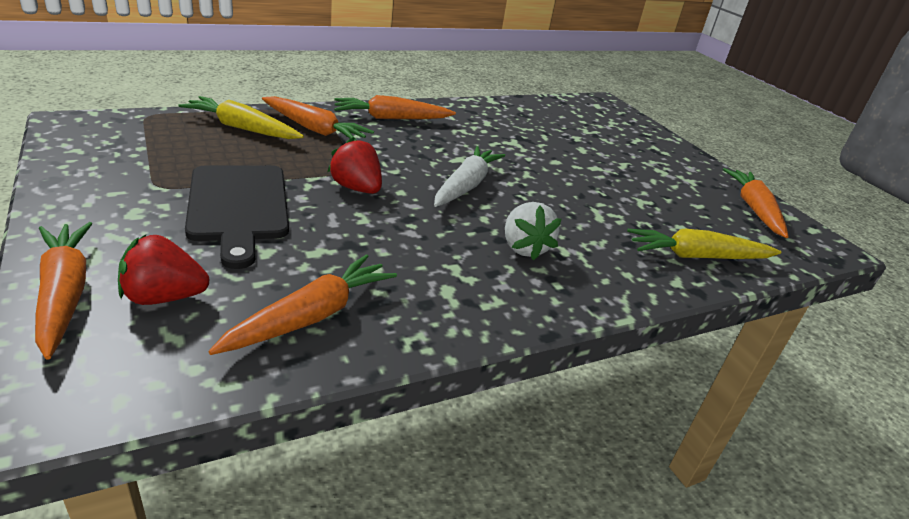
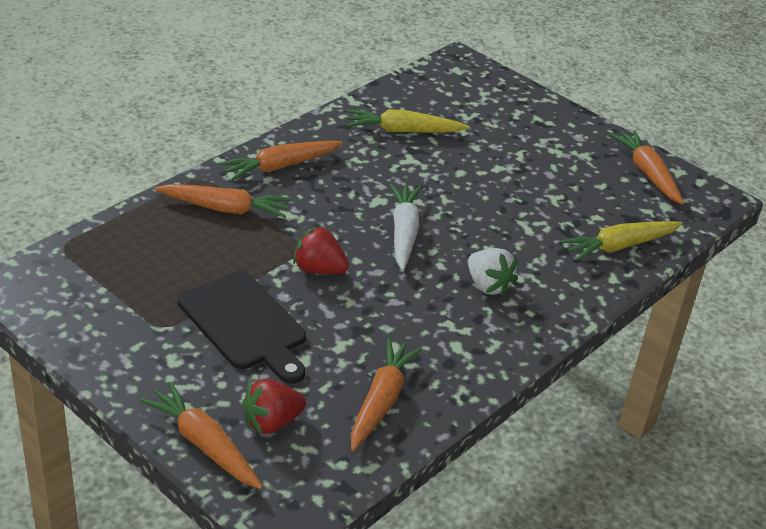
camera: 20 degrees left, 5 degrees up
yellow carrot [178,96,304,139] -> yellow carrot moved to [347,109,470,133]

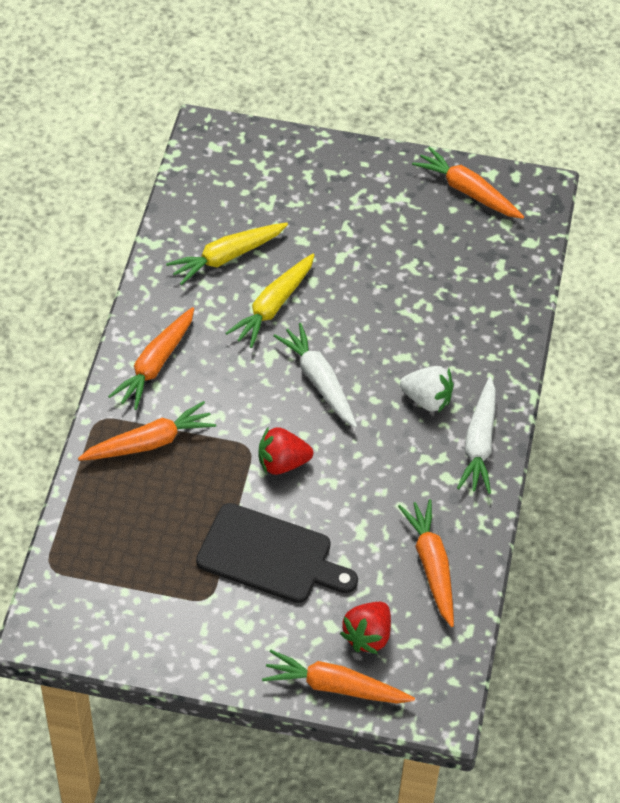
camera: 30 degrees left, 15 degrees up
yellow carrot [560,221,682,261] -> yellow carrot moved to [225,254,315,348]
none -> white carrot [457,377,496,494]

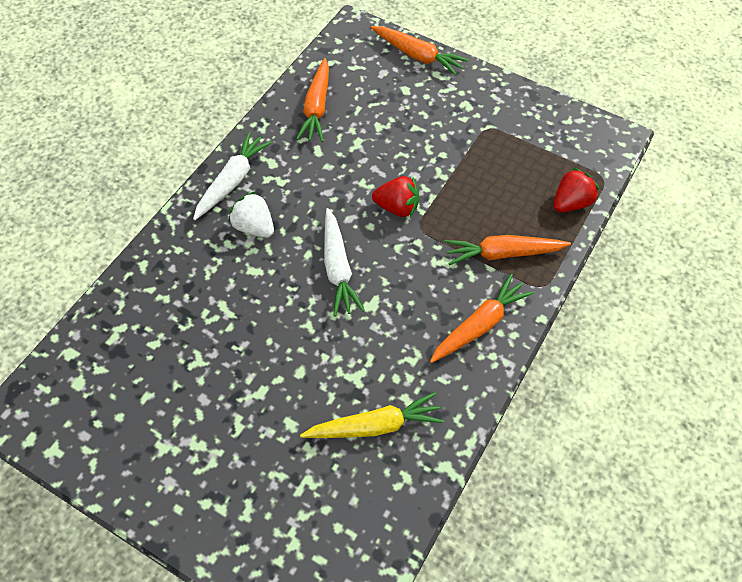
camera: 160 degrees left, 5 degrees up
black cutting board [196,503,358,603] -> none
yellow carrot [225,254,315,348] -> none
red strawberry [340,602,391,654] -> red strawberry moved to [554,168,599,213]
orange carrot [412,147,524,219] -> none

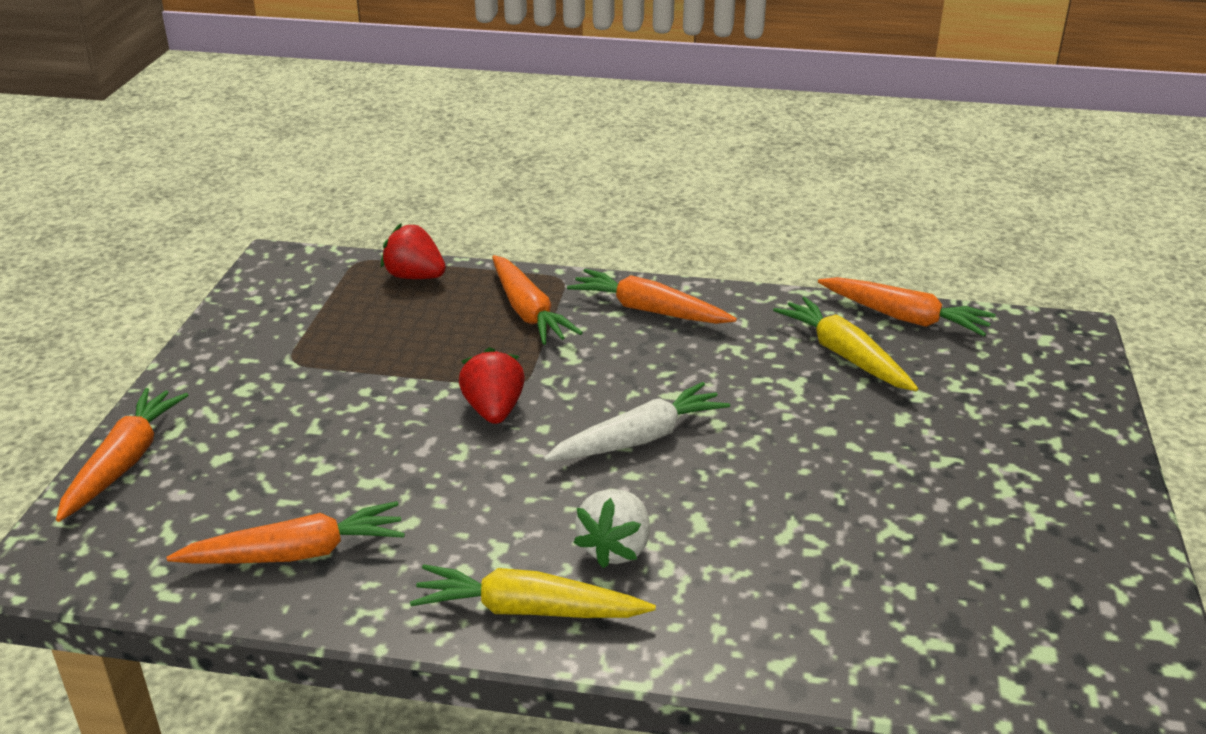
camera: 110 degrees left, 25 degrees down
white carrot [193,132,272,220] -> yellow carrot [410,564,656,618]
none -> orange carrot [818,277,995,336]

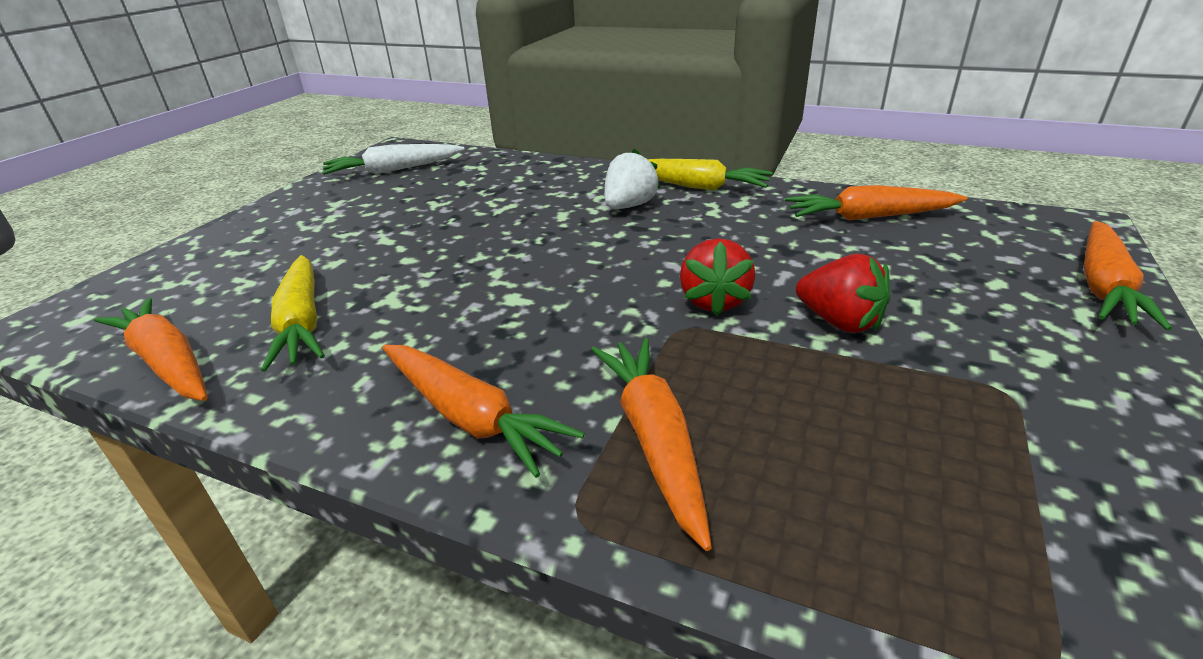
camera: 165 degrees left, 0 degrees up
red strawberry [381,224,446,279] -> red strawberry moved to [796,254,890,333]
white carrot [544,382,730,461] -> white carrot moved to [322,144,465,175]

